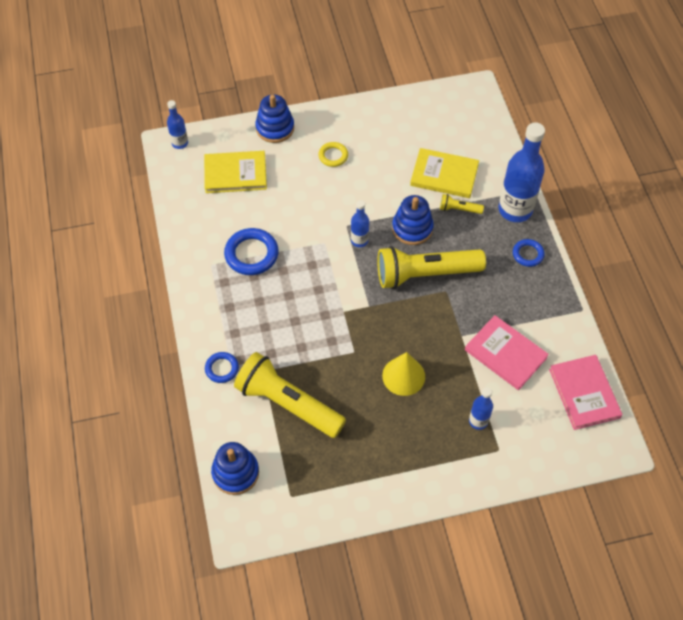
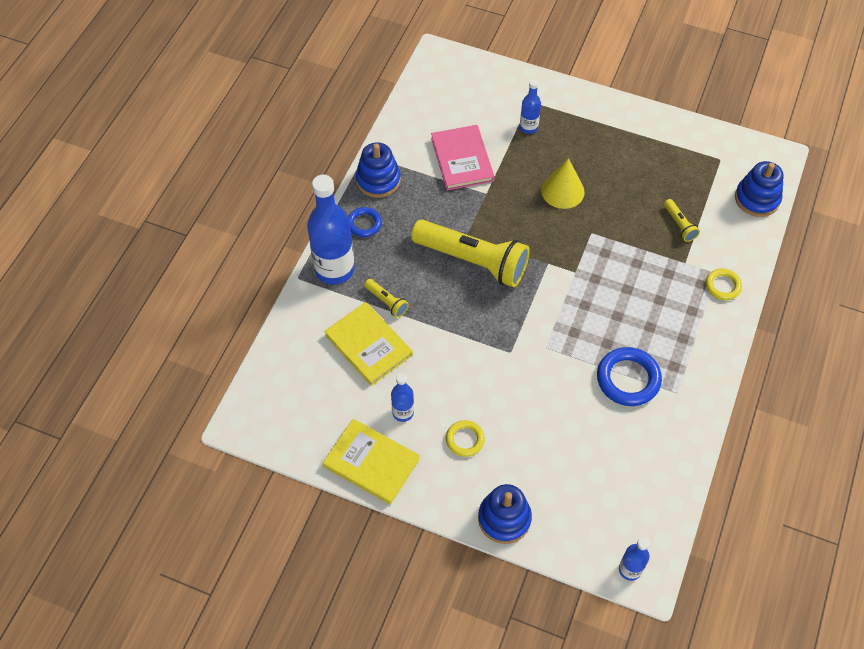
camera: 145 degrees left, 0 degrees up
yellow book [204,151,267,193] -> yellow book moved to [323,419,420,505]
blue ring [205,352,239,383] -> yellow ring [706,268,742,300]
yellow flashlight [234,352,346,438] -> yellow flashlight [664,199,700,242], size x0.42
blue bottle [351,200,369,247] -> blue bottle moved to [391,373,414,422]
blue stacking toy [392,195,434,245] -> blue stacking toy moved to [356,142,401,198]
pink book [549,355,622,430] -> none

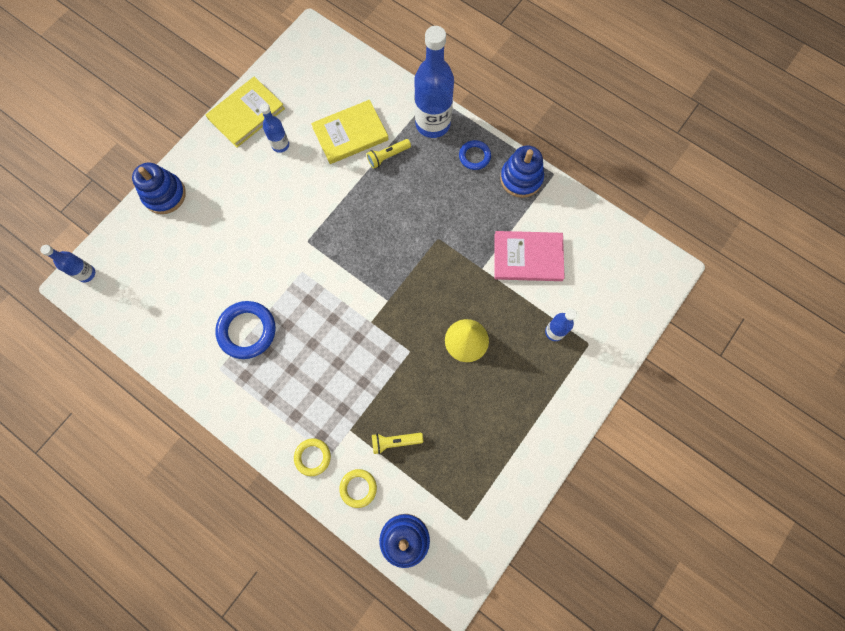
camera: 105 degrees right, 15 degrees up
yellow flashlight [411,219,530,287] -> none
yellow ring [446,420,485,457] -> yellow ring moved to [339,469,377,508]

